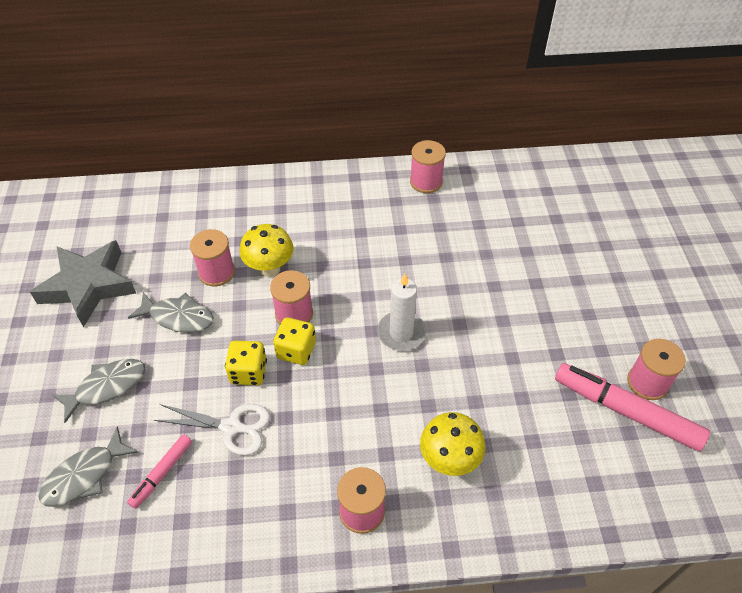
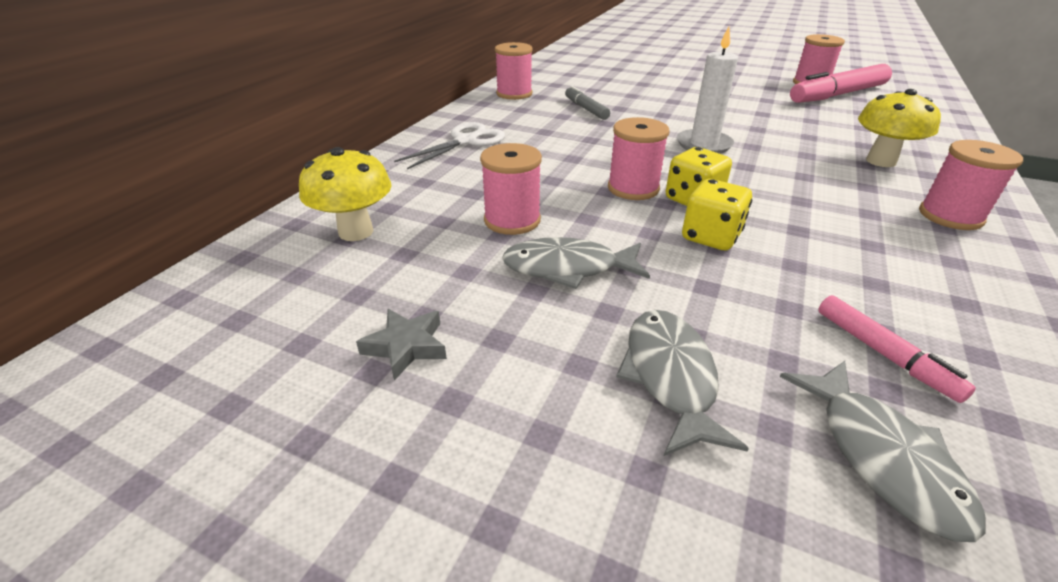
camera: 60 degrees left, 15 degrees down
grey star [30,240,136,327] -> grey star [356,309,447,381], size x0.43
grey fish [128,292,214,332] -> grey fish turned 135 degrees counterclockwise [502,237,650,289]
white scissors [154,404,270,456] -> white scissors moved to [394,122,505,169]
yellow mushroom [240,224,294,277] -> yellow mushroom moved to [299,147,391,241]
none -> grey marker [565,86,610,120]

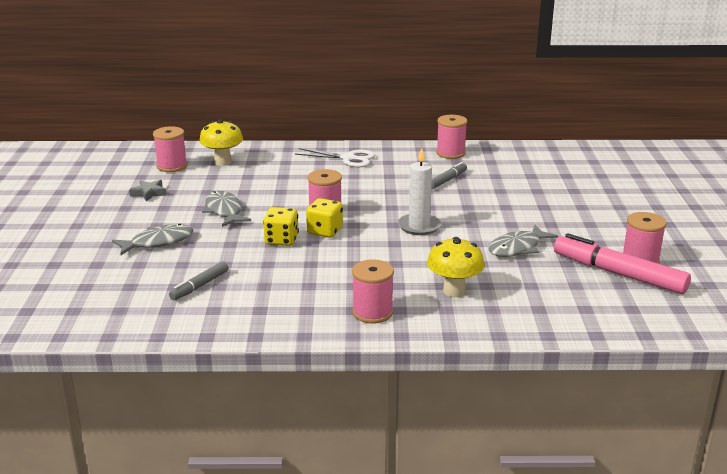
camera: 65 degrees right, 10 degrees down
pink spool [480,143,542,235] -> pink spool moved to [153,126,187,172]
grey fish [780,361,985,542] -> grey fish moved to [488,225,558,257]
pink marker [818,295,976,403] -> grey marker [169,261,228,300]

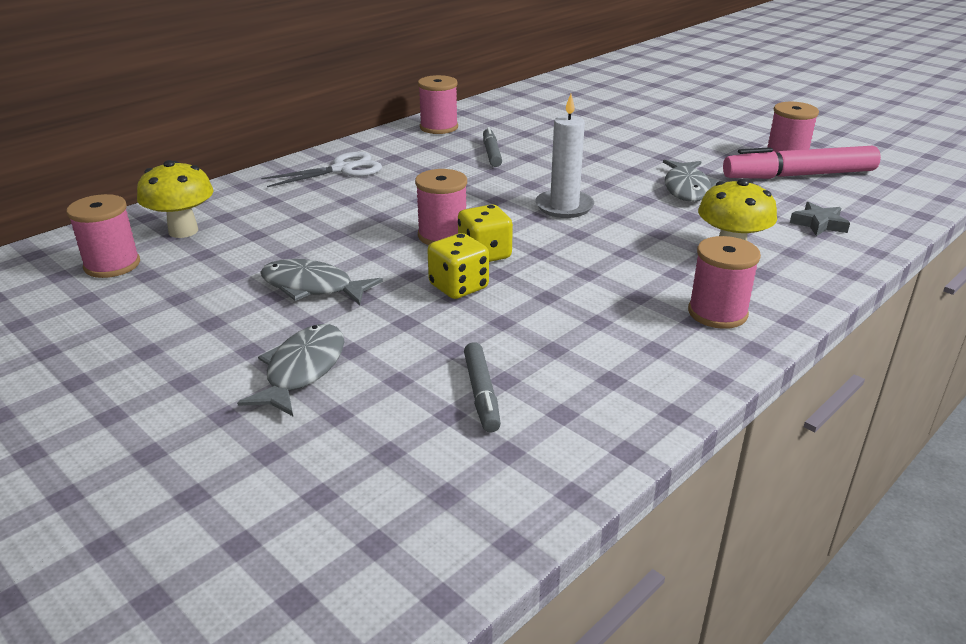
camera: 45 degrees left, 5 degrees up
grey star [129,180,167,202] -> grey star moved to [790,202,850,236]

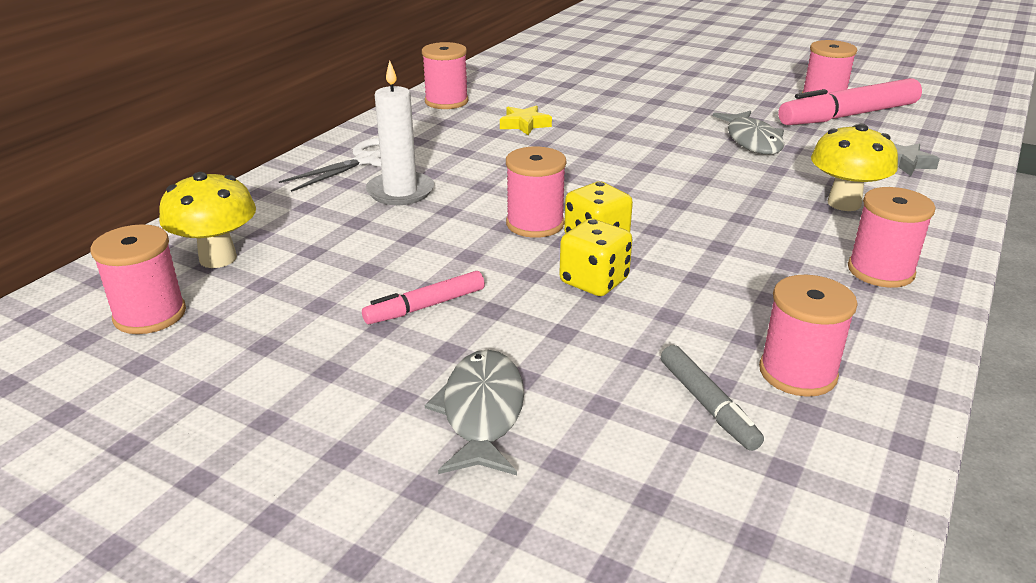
camera: 15 degrees left, 0 degrees up
grey fish [260,259,383,305] -> pink marker [362,271,485,324]
grey marker [483,127,502,167] -> yellow star [500,105,552,135]
white candle [535,94,594,218] -> white candle moved to [366,60,434,205]
none -> pink spool [759,275,858,397]

